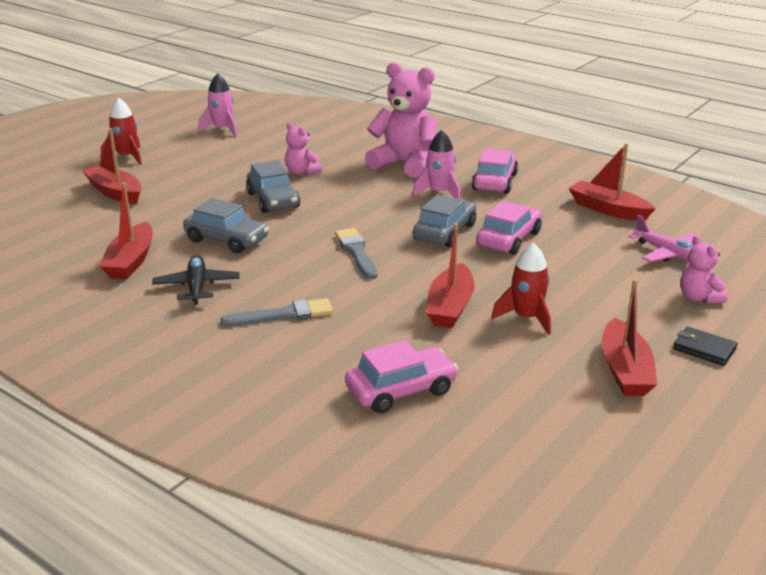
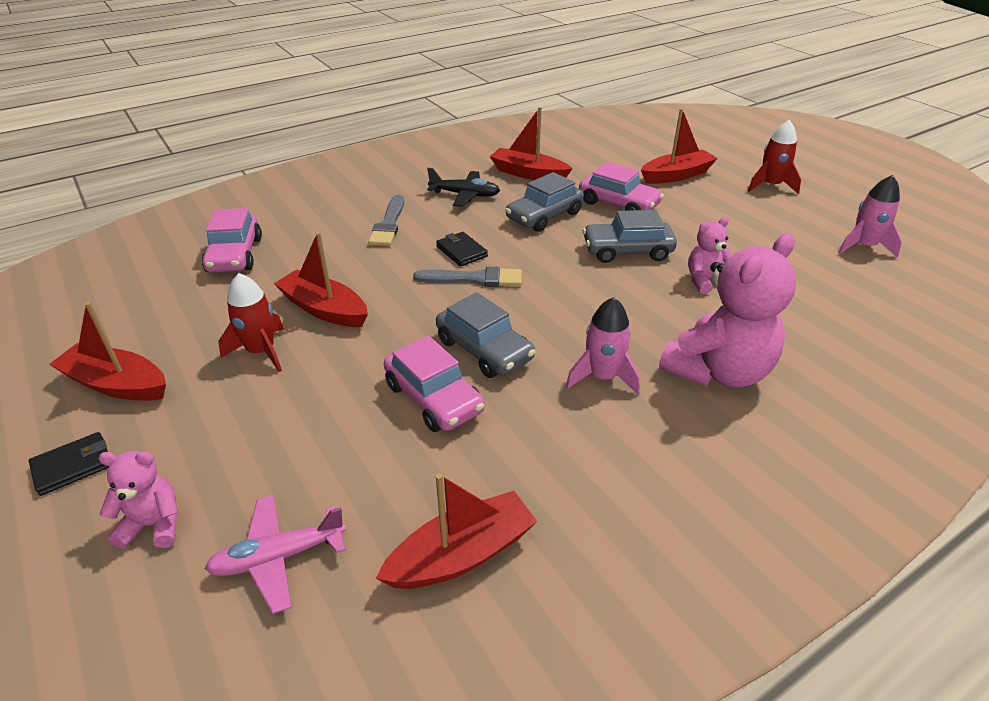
camera: 110 degrees right, 10 degrees up
pink car [472,149,518,194] -> pink car moved to [579,162,664,211]
none -> black wallet [436,232,488,267]

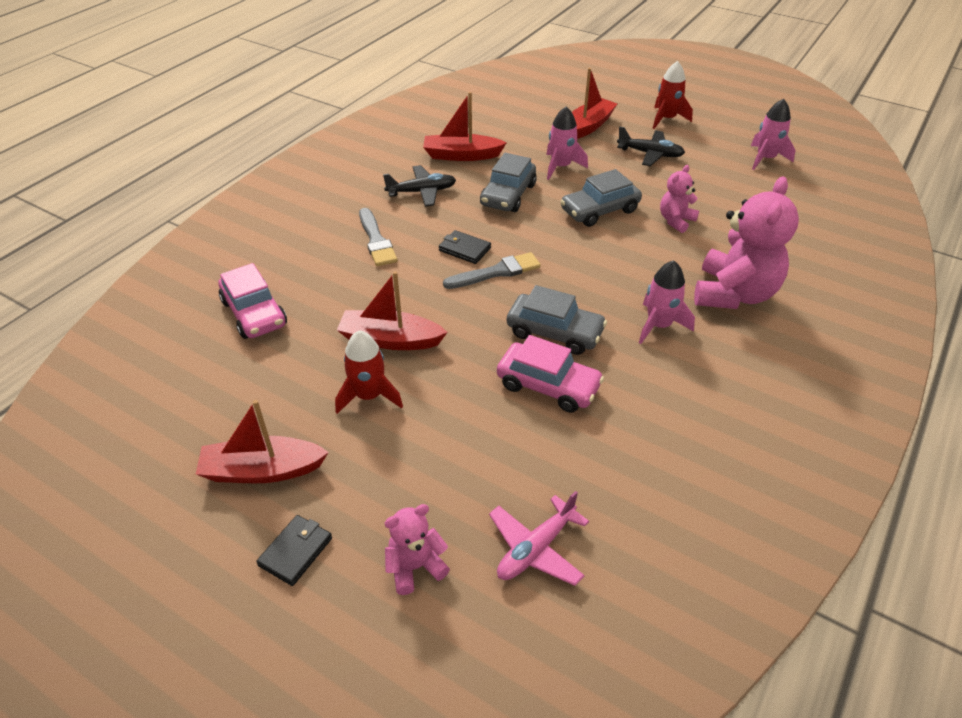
camera: 25 degrees left, 5 degrees up
red boat [376,473,537,589] -> none
pink car [579,162,664,211] -> pink rocket [546,107,588,180]
none -> black plane [617,126,685,166]

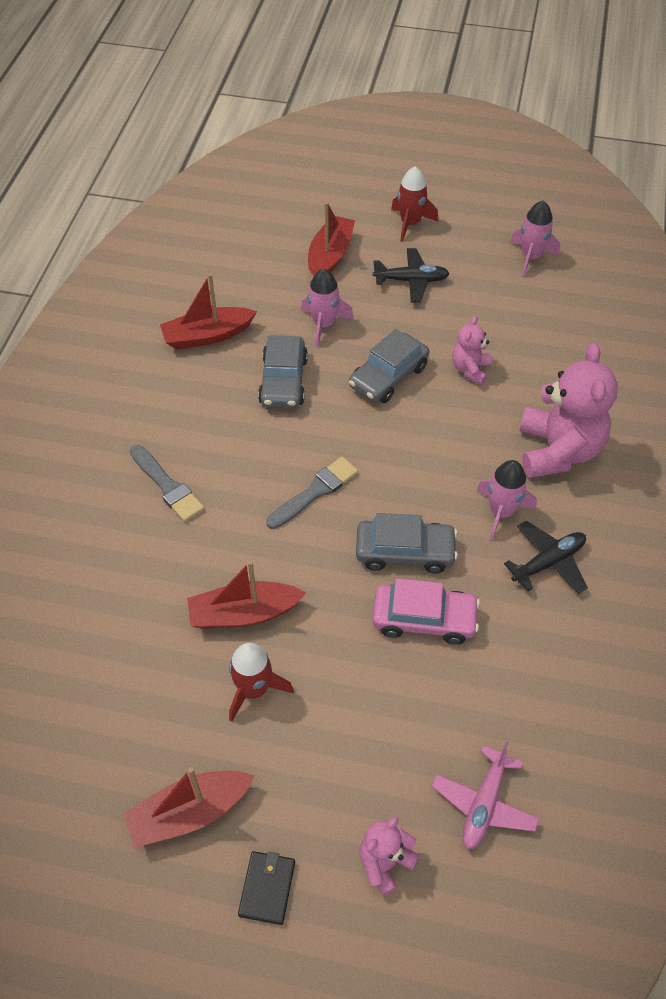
camera: 20 degrees left, 10 degrees up
pink car [219,263,287,339] -> none
black plane [383,165,456,207] -> black plane moved to [504,521,588,594]
black wallet [439,230,491,264] -> none

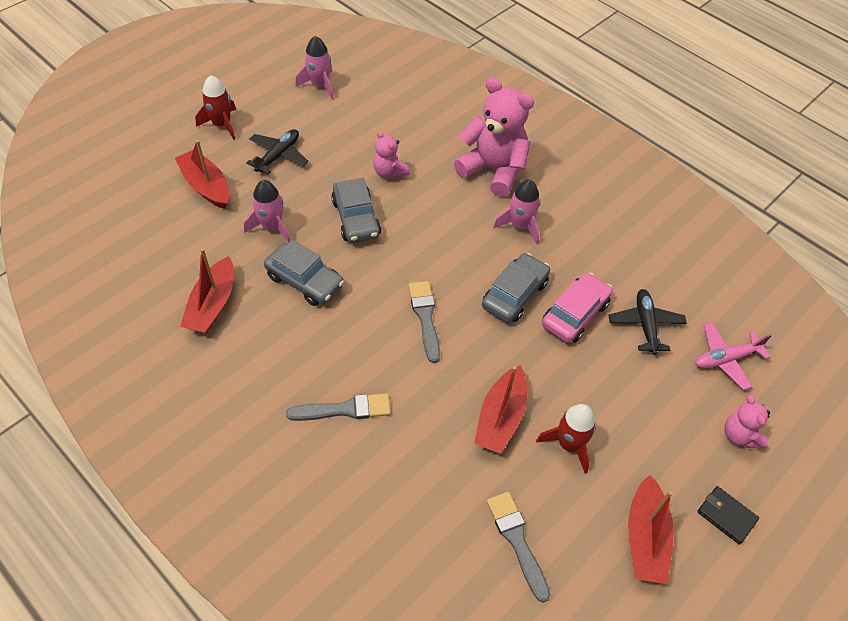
camera: 60 degrees left, 0 degrees up
pink plane [432,741,540,849] -> pink plane turned 105 degrees clockwise [695,322,772,390]
black plane [504,521,588,594] -> black plane moved to [609,289,687,355]
none -> grey brush [487,492,550,603]

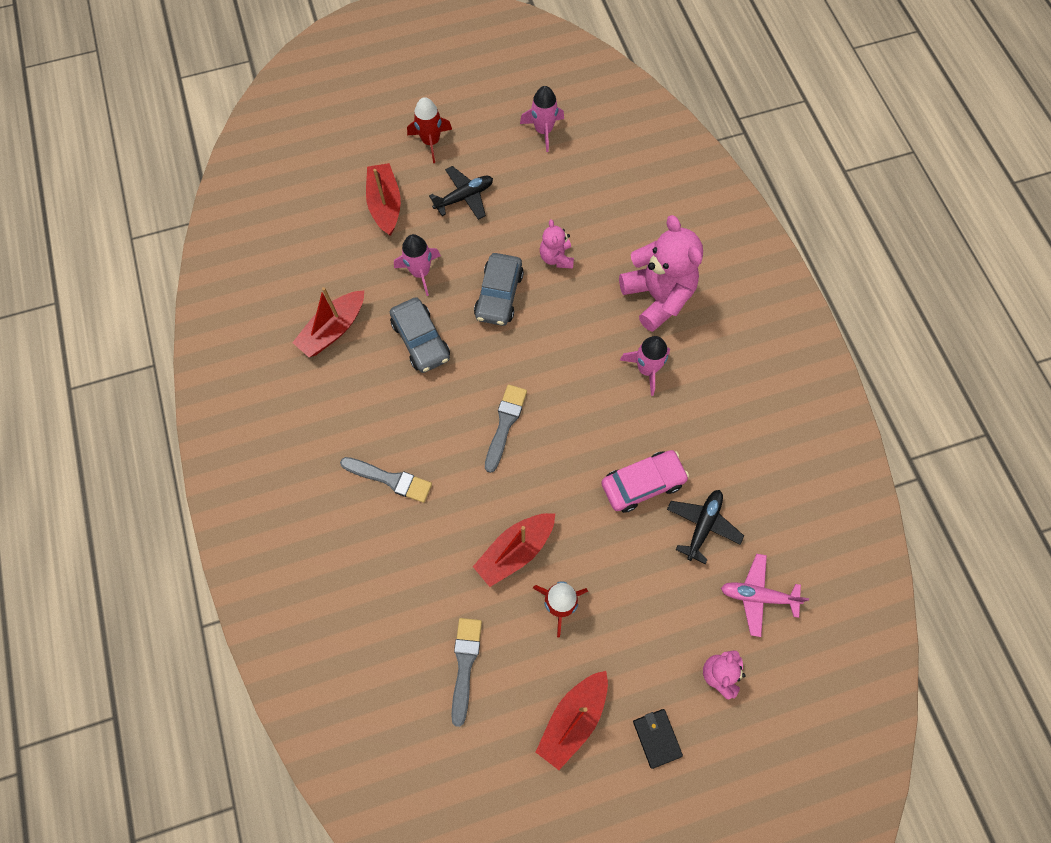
camera: 30 degrees right, 15 degrees up
grey car [482,253,550,322] -> none

